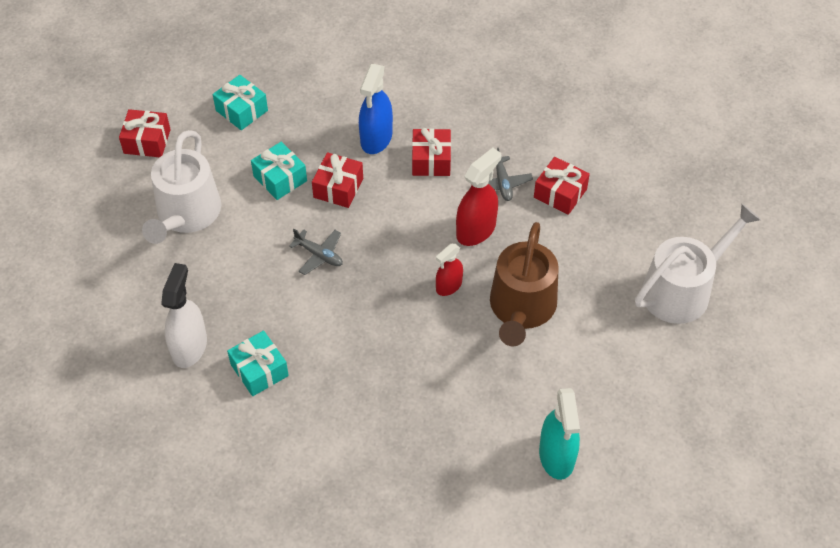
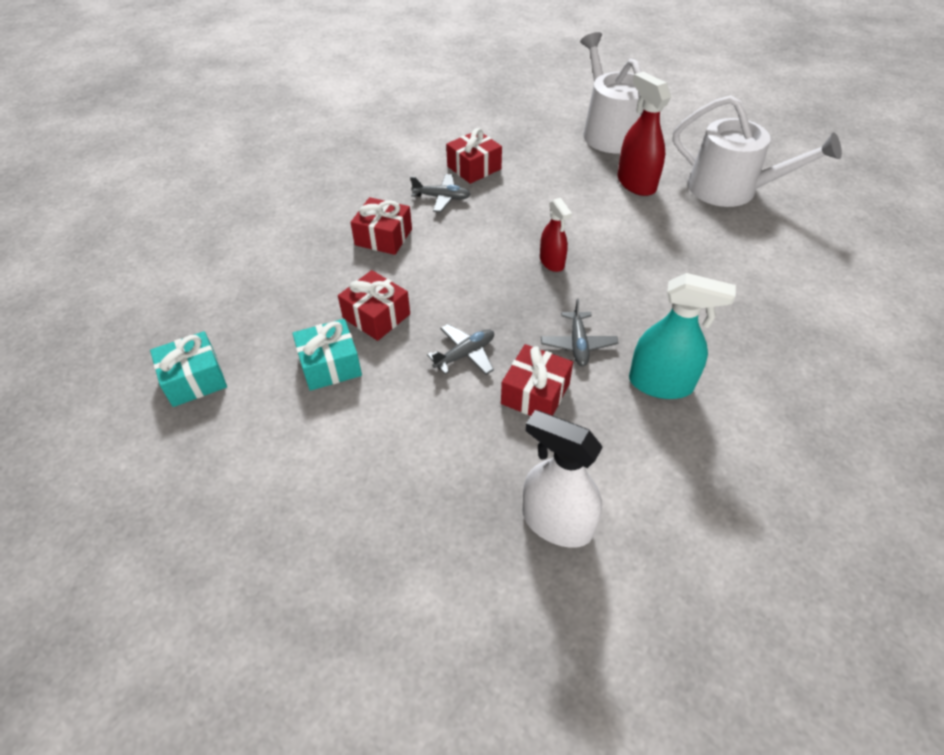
camera: 70 degrees left, 5 degrees down
red gift [119,109,171,157] -> red gift moved to [501,344,573,416]
white watering can [142,130,221,244] -> white watering can moved to [673,95,842,207]
turquoise gift [227,331,289,396] -> none
blue spray bottle [359,64,393,154] -> none
red spray bottle [456,148,501,246] -> red spray bottle moved to [617,72,671,196]
brown watering can [490,222,559,346] -> none
turquoise spray bottle [539,388,580,480] -> turquoise spray bottle moved to [629,273,736,399]
none -> grey plane [541,299,618,366]

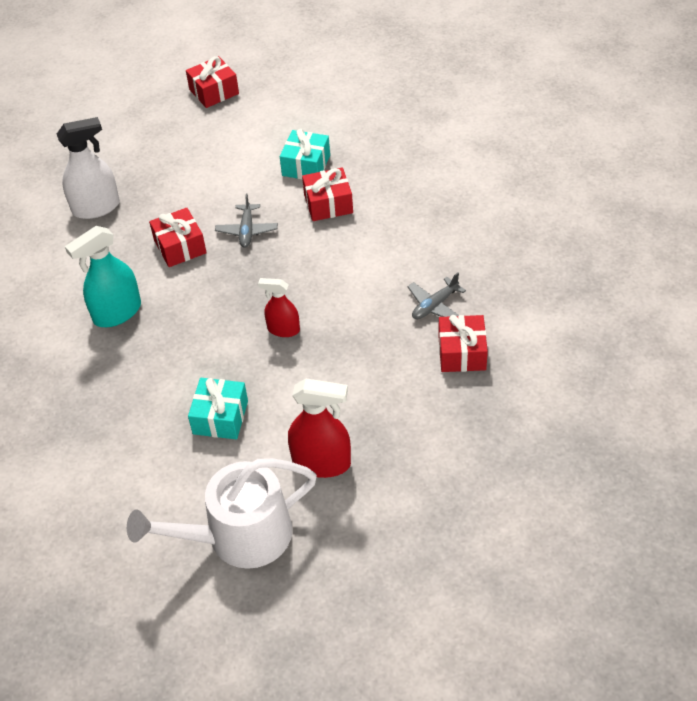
camera: 130 degrees right, 0 degrees up
turquoise gift [150,331,227,407] -> turquoise gift moved to [188,378,248,440]
red gift [350,197,412,255] -> red gift moved to [186,56,239,108]
grey plane [541,299,618,366] -> none
white watering can [580,32,644,153] -> none

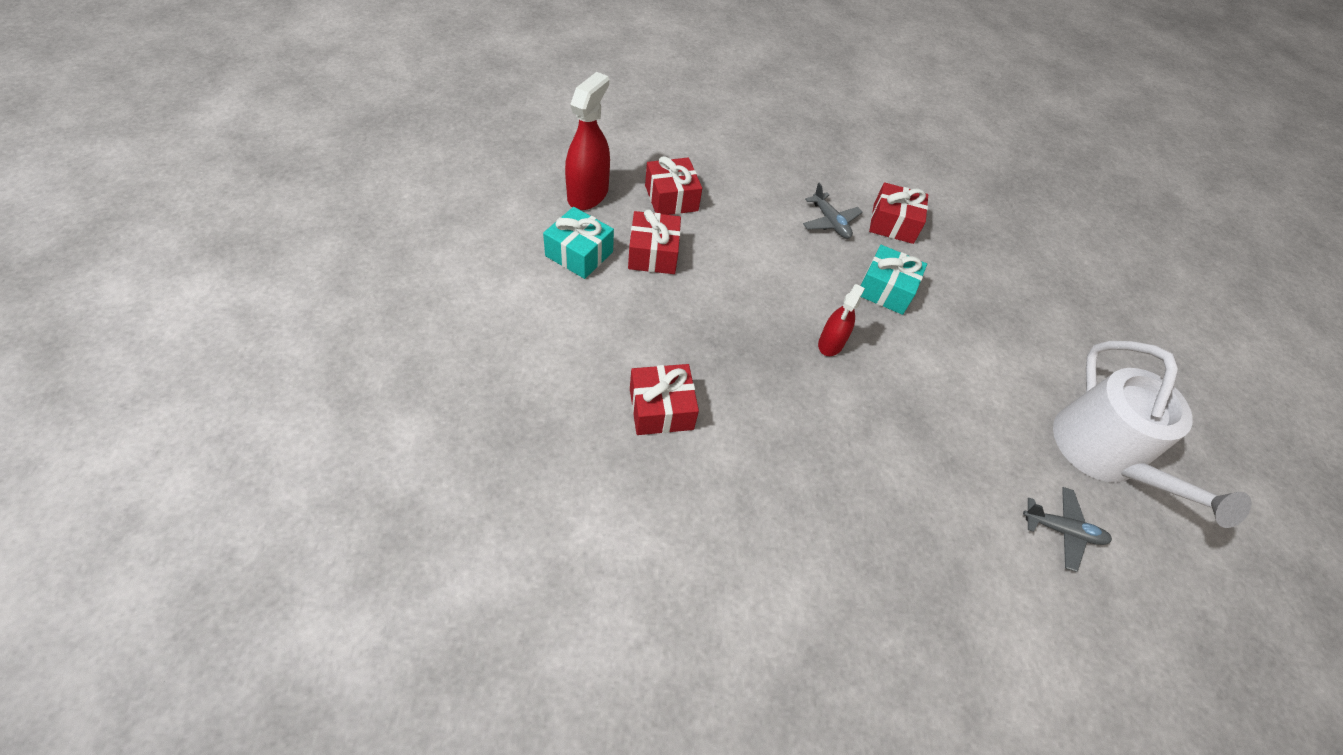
camera: 85 degrees left, 5 degrees up
white spray bottle [57,117,120,219] -> none
turquoise spray bottle [65,226,141,327] -> none
red gift [186,56,239,108] -> red gift moved to [645,156,702,215]
turquoise gift [188,378,248,440] -> turquoise gift moved to [861,245,927,315]
grey plane [215,193,278,248] -> grey plane moved to [1023,487,1112,572]
red spray bottle [288,378,351,478] -> red spray bottle moved to [565,72,610,210]

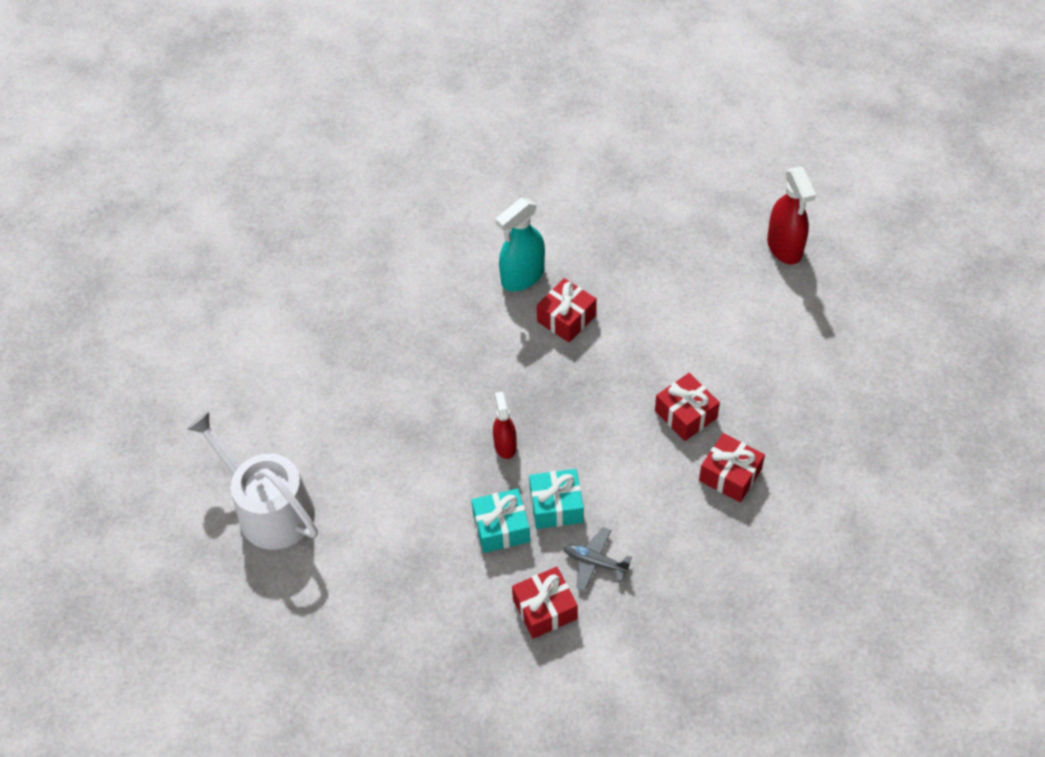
camera: 150 degrees right, 0 degrees up
turquoise gift [543,207,614,279] -> turquoise gift moved to [529,469,584,529]
red spray bottle [565,72,610,210] -> red spray bottle moved to [767,167,816,264]
grey plane [1023,487,1112,572] -> none
none -> turquoise spray bottle [495,198,545,291]

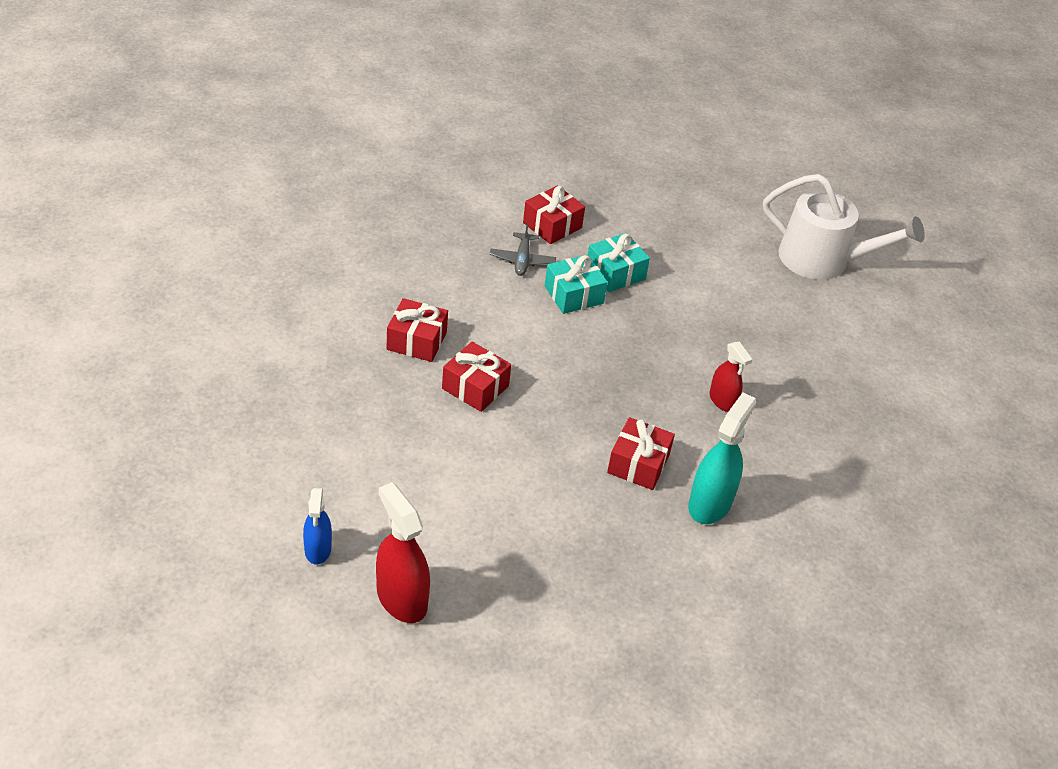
camera: 155 degrees right, 10 degrees down
red spray bottle [493,392,517,459] -> red spray bottle moved to [710,342,753,412]
grey plane [564,527,632,591] -> grey plane turned 90 degrees clockwise [490,222,556,276]
none -> blue spray bottle [303,488,332,565]

